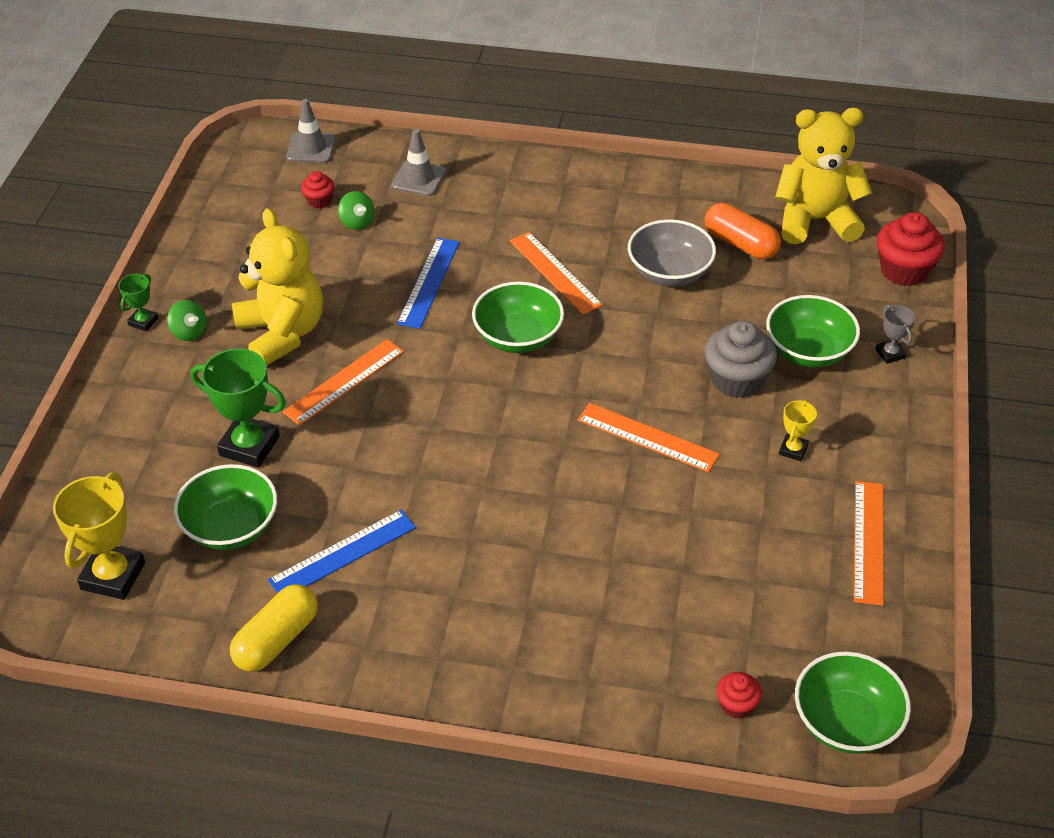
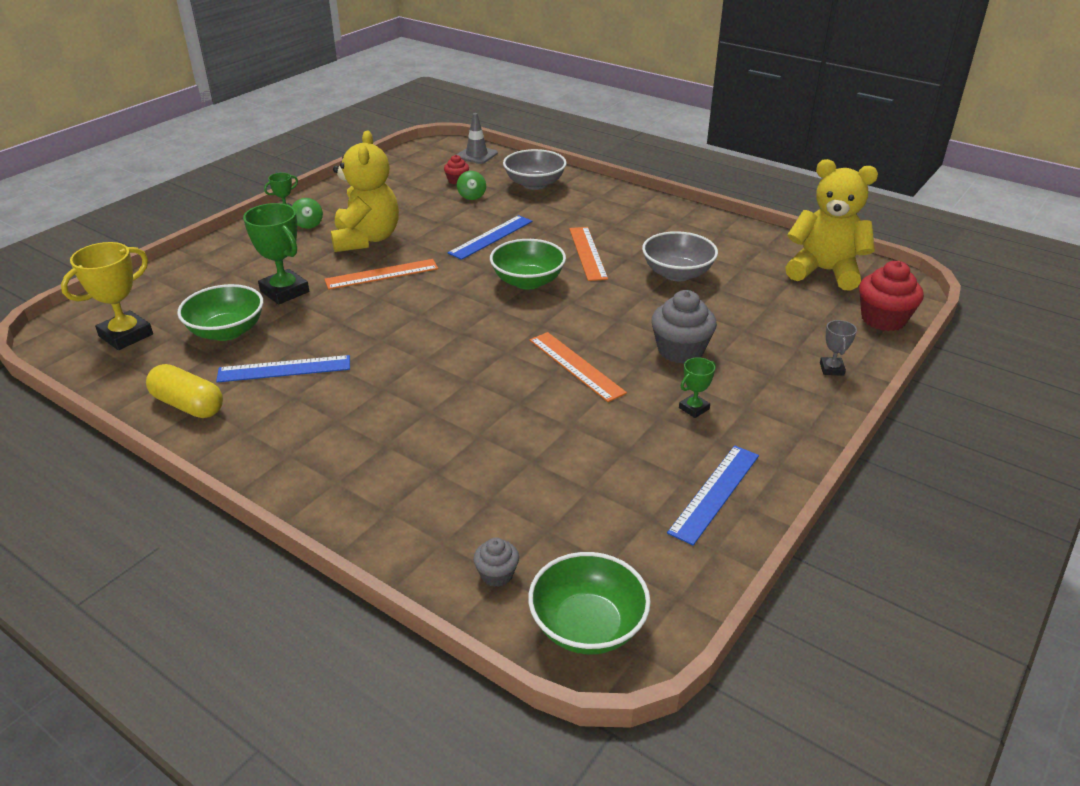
camera: 25 degrees right, 10 degrees down
yellow capsule [230,584,318,672] -> yellow capsule turned 60 degrees clockwise [146,364,223,418]
grey traffic cone [392,129,446,196] -> grey bowl [503,149,567,190]
orange capsule [704,203,781,259] -> none
red cupcake [716,672,762,719] -> grey cupcake [473,538,519,587]
green bowl [766,295,860,367] -> none
yellow trophy [779,400,817,461] -> green trophy [679,357,716,418]
orange ruler [854,481,884,606] -> blue ruler [667,445,759,545]

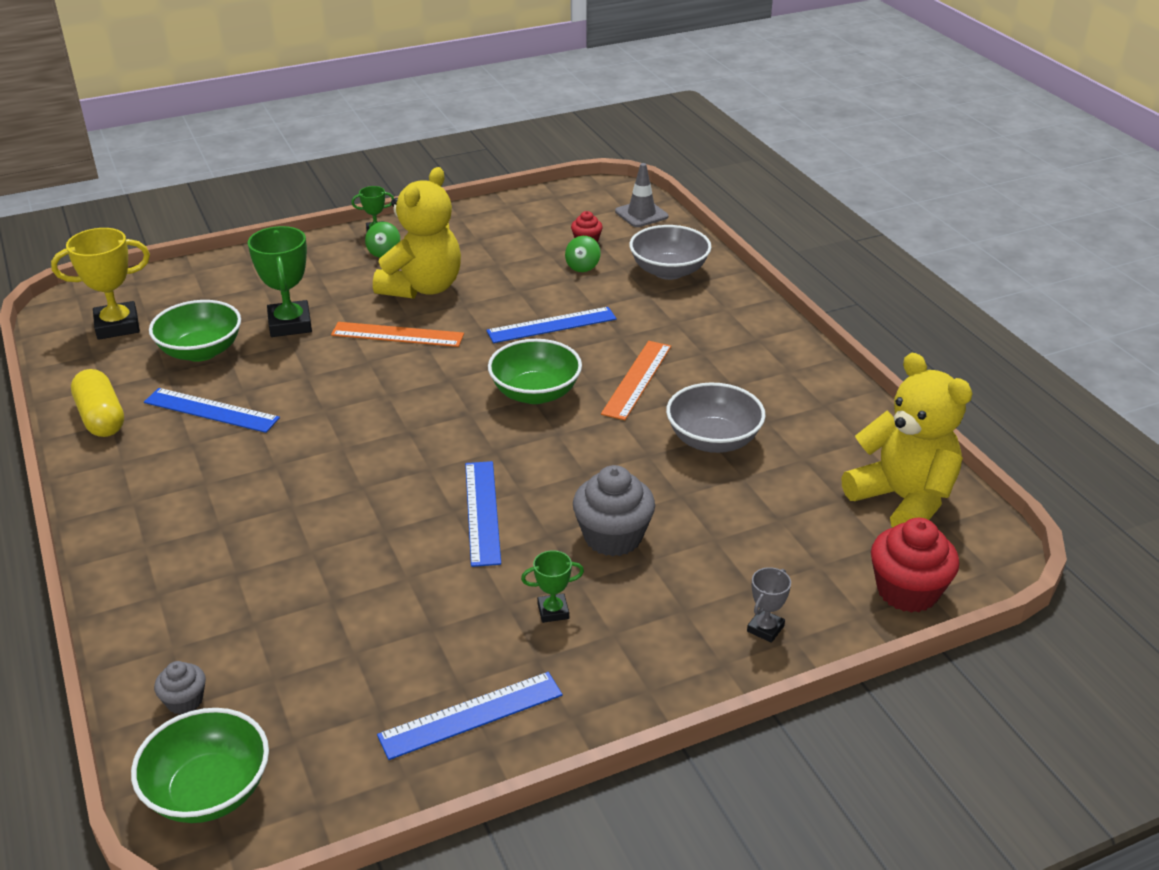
camera: 30 degrees right, 0 degrees up
orange ruler [530,332,627,402] -> blue ruler [465,461,501,567]

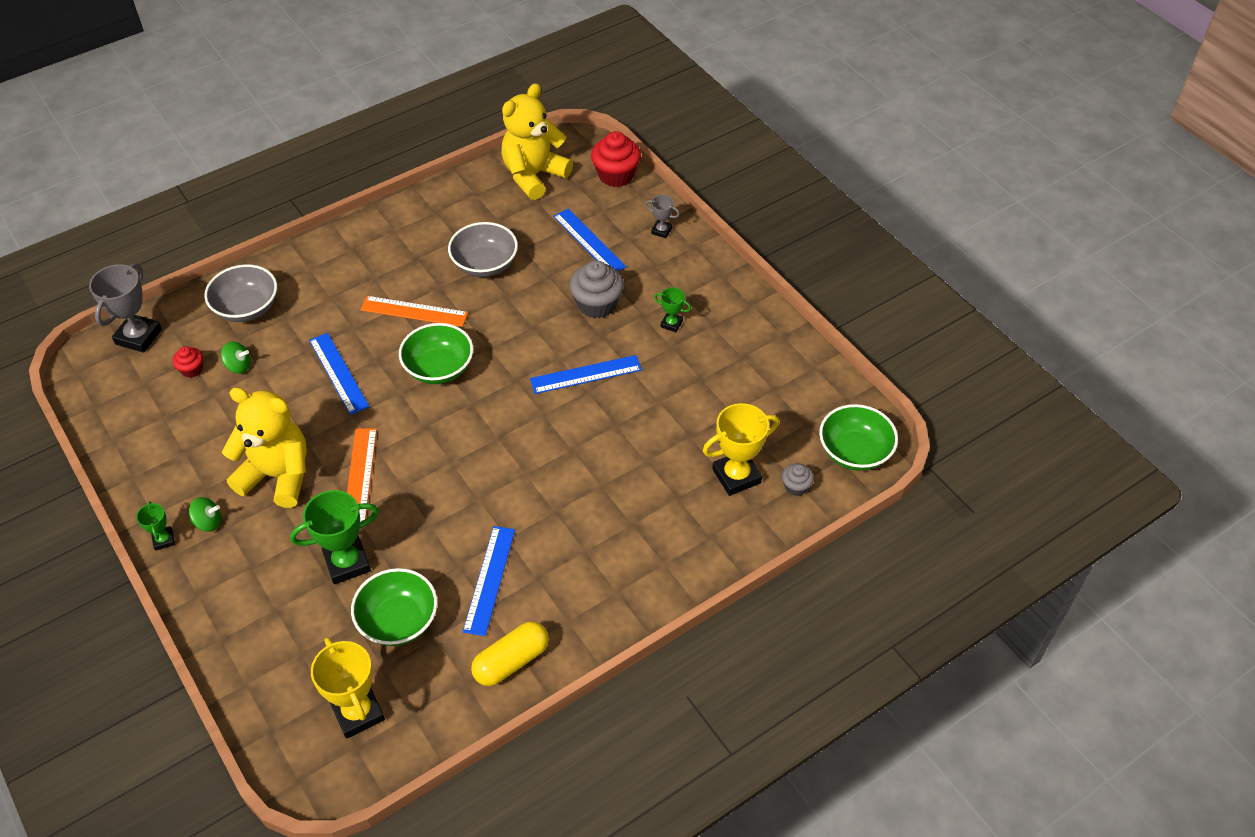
camera: 100 degrees left, 15 degrees up
blue ruler [377,672,563,760] -> blue ruler moved to [553,209,627,271]
green trophy [521,550,584,623] -> green trophy turned 45 degrees counterclockwise [654,287,691,332]
grey traffic cone [615,163,668,227] -> grey trophy [89,263,162,353]
none -> yellow trophy [703,403,779,496]

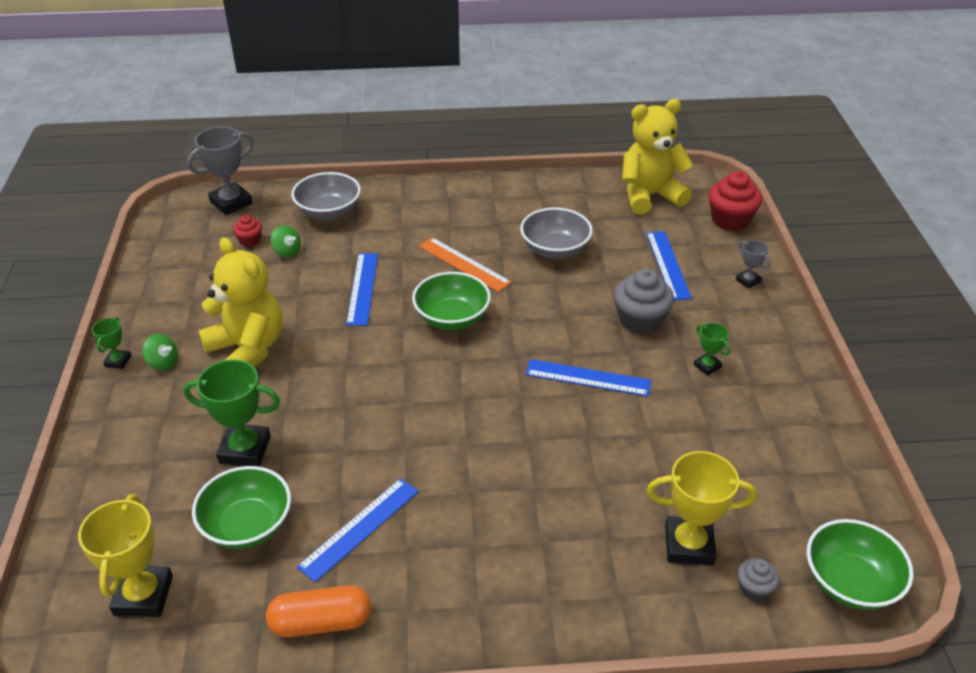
camera: 30 degrees right, 10 degrees down
orange ruler [347,428,377,522] -> none
yellow capsule [471,621,549,686] -> orange capsule [266,585,372,637]

